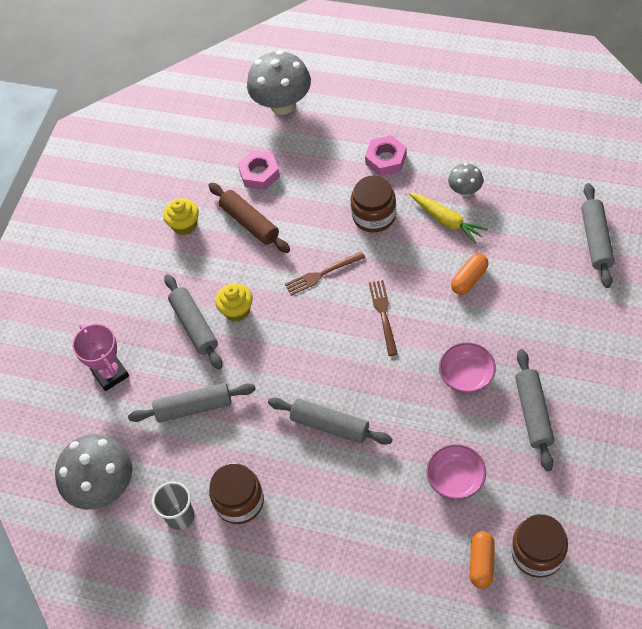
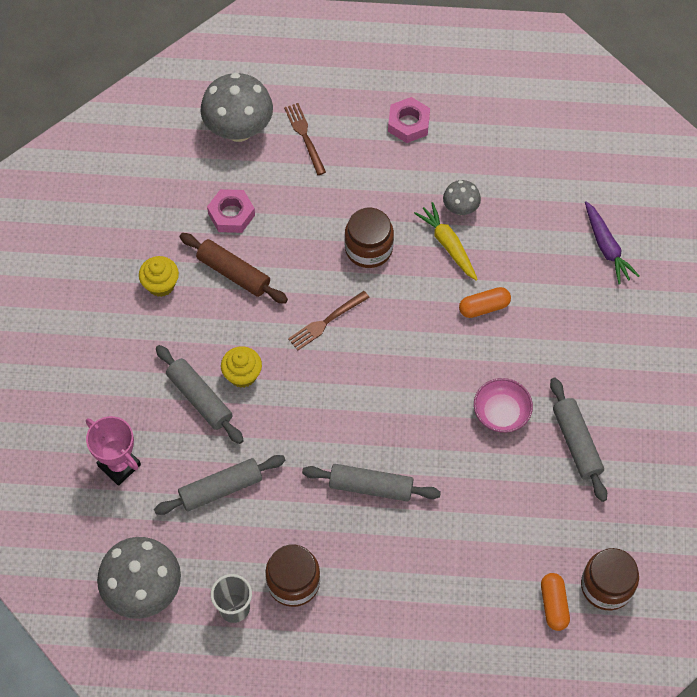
camera: 20 degrees left, 5 degrees up
pink nut [365,135,407,176] -> pink nut moved to [388,97,430,143]
brown fork [369,280,398,356] -> brown fork moved to [284,103,326,175]
yellow carrot [409,192,488,244] -> yellow carrot turned 150 degrees counterclockwise [414,202,478,281]
pink bowl [426,444,486,500] -> none
orange capsule [451,253,489,295] -> orange capsule turned 45 degrees clockwise [459,287,511,318]
grey rolling pin [581,183,615,288] -> purple carrot [585,201,639,284]

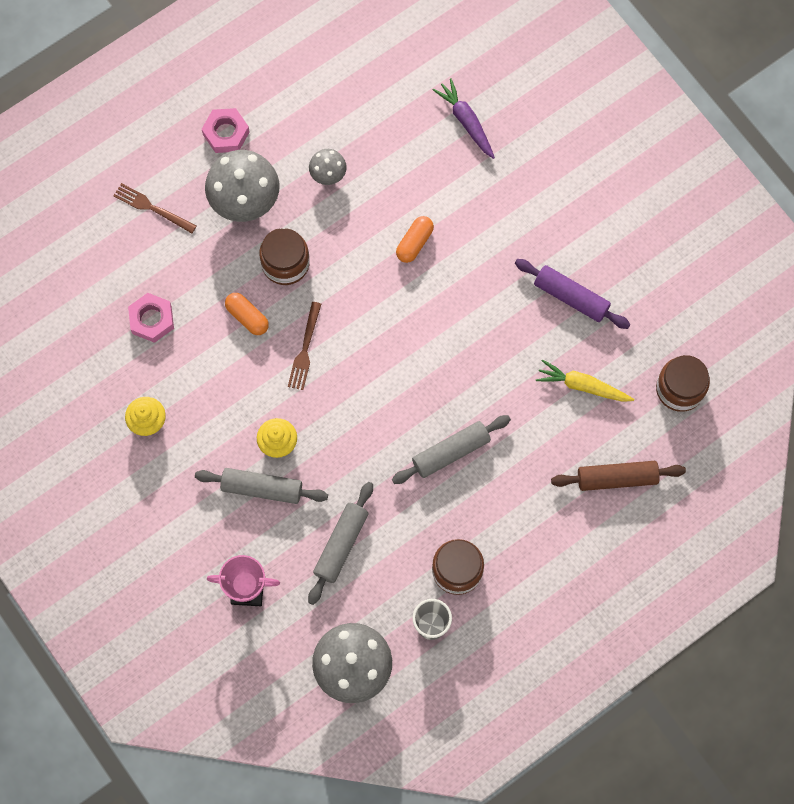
camera: 40 degrees left, 10 degrees up
brown rolling pin [180,233,288,304] -> brown rolling pin moved to [551,461,686,491]
grey mushroom [200,73,273,142] -> grey mushroom moved to [205,150,280,222]
yellow carrot [414,202,478,281] -> yellow carrot moved to [536,359,634,402]
pink bowl [474,378,533,433] -> none
orange capsule [541,573,570,631] -> orange capsule moved to [225,293,269,335]
grey rolling pin [550,378,607,502] -> purple rolling pin [515,259,630,329]
purple carrot [585,201,639,284] -> purple carrot turned 150 degrees counterclockwise [433,78,495,159]

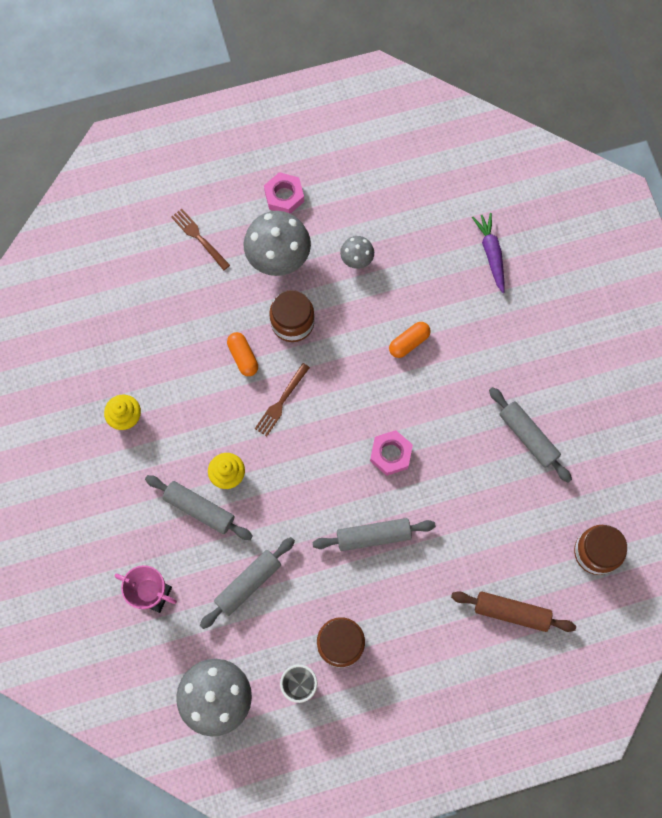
camera: 20 degrees right, 0 degrees up
pink nut [128,293,174,343] -> pink nut moved to [370,430,413,476]
purple rolling pin [515,259,630,329] -> grey rolling pin [489,387,572,483]
yellow carrot [536,359,634,402] -> none

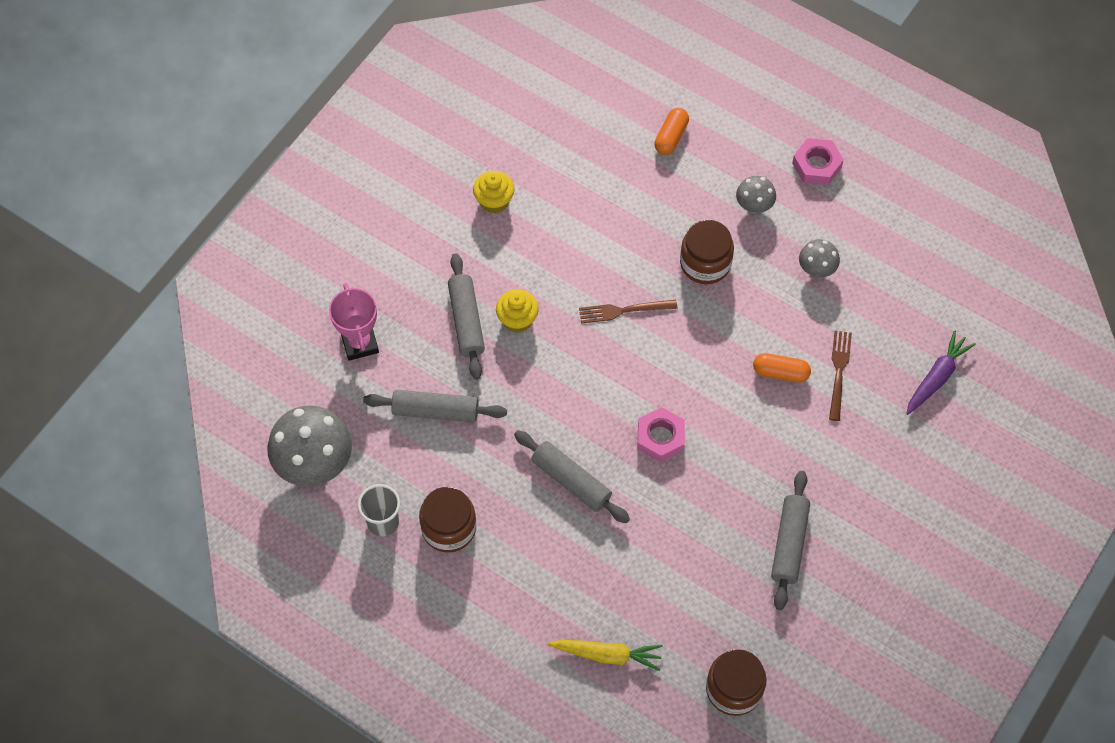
camera: 50 degrees right, 10 degrees down
brown fork [171,209,230,270] -> brown fork moved to [829,331,852,421]
orange capsule [227,332,258,376] -> orange capsule moved to [654,108,689,155]
grey mushroom [243,211,311,276] -> grey mushroom [736,176,776,213], size x0.51
brown rolling pin [451,591,576,632] -> yellow carrot [547,640,663,671]

